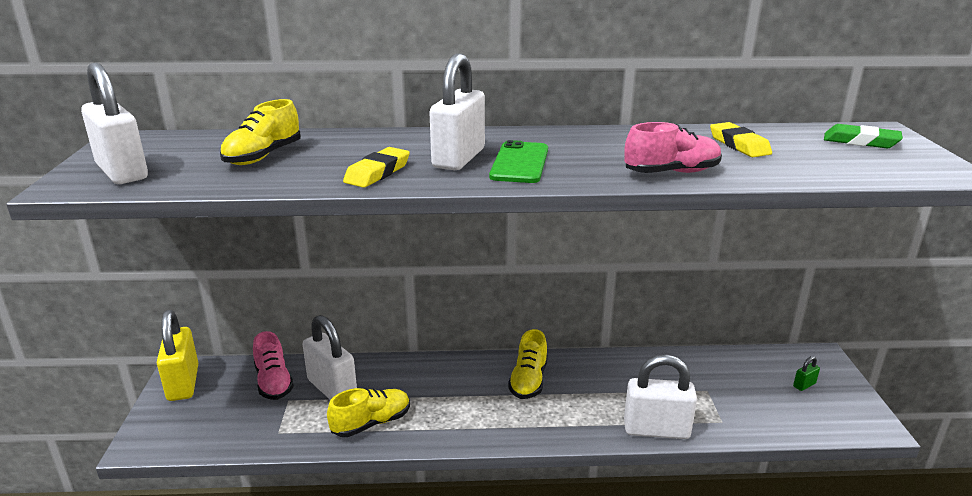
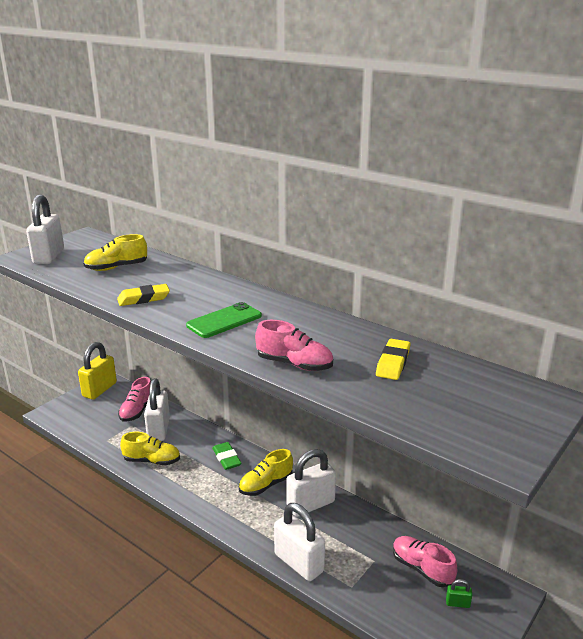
camera: 40 degrees right, 0 degrees up
white padlock [429,53,485,170] -> white padlock moved to [286,449,336,517]
green eraser [824,124,903,148] -> green eraser moved to [212,442,242,470]
none -> pink shoe [393,536,457,587]

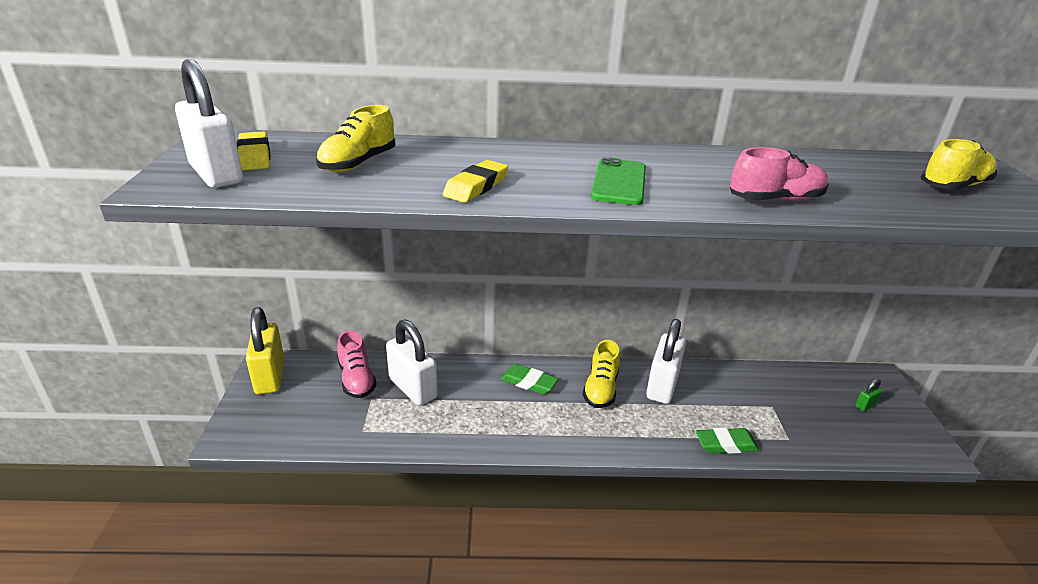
camera: 40 degrees left, 5 degrees up
yellow shoe [120,432,180,465] -> yellow shoe moved to [921,139,997,190]
white padlock [274,503,325,581] -> green eraser [696,427,759,454]
yellow eraser [376,339,410,380] -> yellow eraser moved to [237,132,270,170]
pink shoe [393,536,457,587] -> none

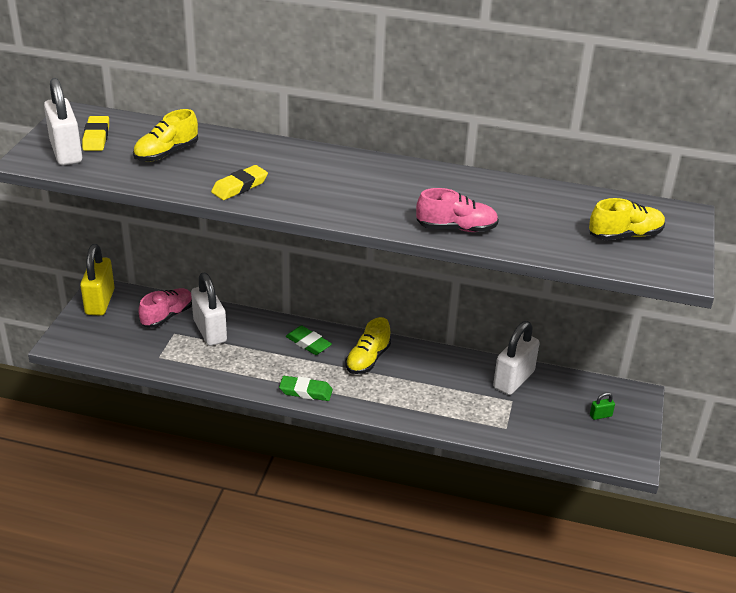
camera: 15 degrees right, 5 degrees up
pink shoe [337,330,377,398] -> pink shoe turned 135 degrees counterclockwise [138,288,192,328]
green phone [591,157,646,205] -> none
white padlock [646,319,686,404] -> white padlock moved to [493,321,540,395]
green eraser [696,427,759,454] -> green eraser moved to [279,376,333,401]

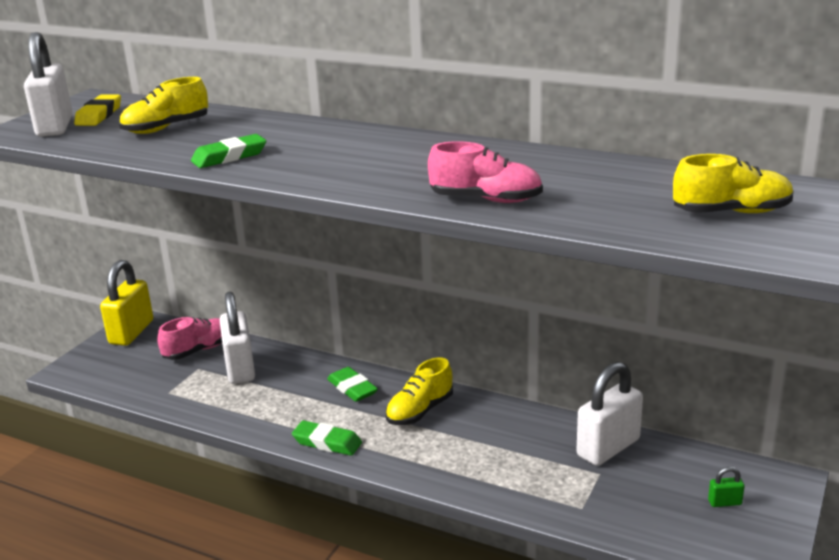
camera: 15 degrees right, 10 degrees down
yellow eraser [211,165,268,200] -> green eraser [191,134,266,168]

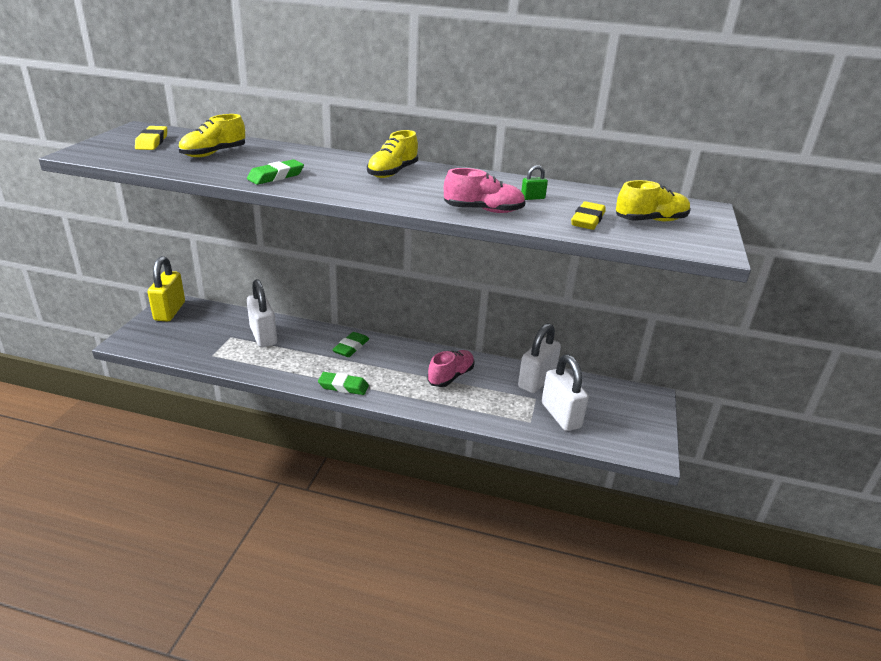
camera: 15 degrees left, 5 degrees up
white padlock [24,32,73,137] -> white padlock moved to [542,355,589,431]
pink shoe [157,317,222,360] -> pink shoe moved to [427,350,475,387]
green eraser [327,367,378,402] -> green eraser turned 75 degrees clockwise [332,332,369,357]
yellow shoe [386,357,453,425] -> yellow shoe moved to [367,130,418,178]
green padlock [708,466,745,507] -> green padlock moved to [521,165,548,200]
none -> yellow eraser [571,201,605,230]

